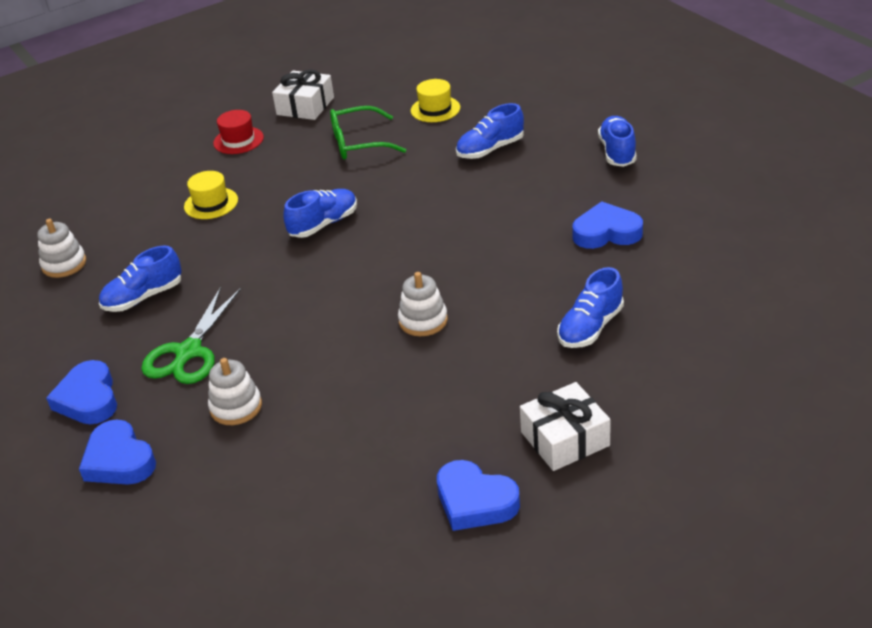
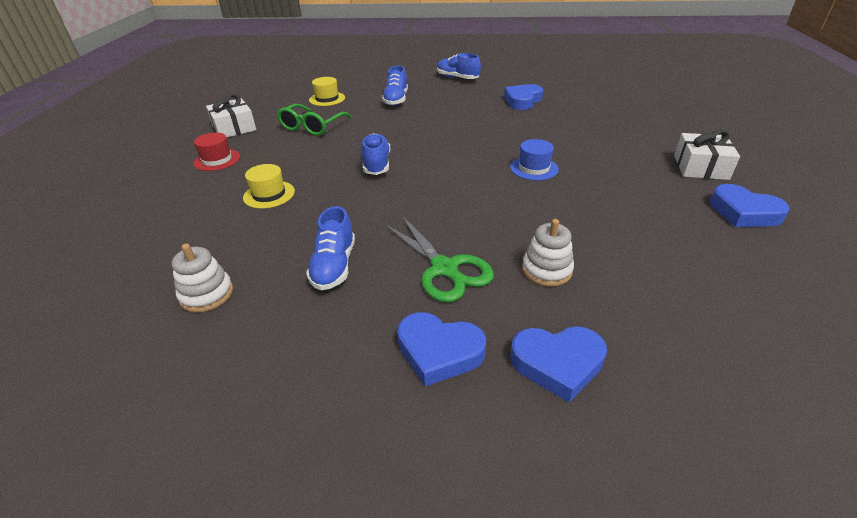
camera: 55 degrees left, 0 degrees up
white stacking toy [398,272,448,336] -> blue hat [510,139,559,180]
blue heart [437,460,520,531] -> blue heart turned 60 degrees clockwise [710,184,789,227]
blue shoe [557,267,624,348] -> none

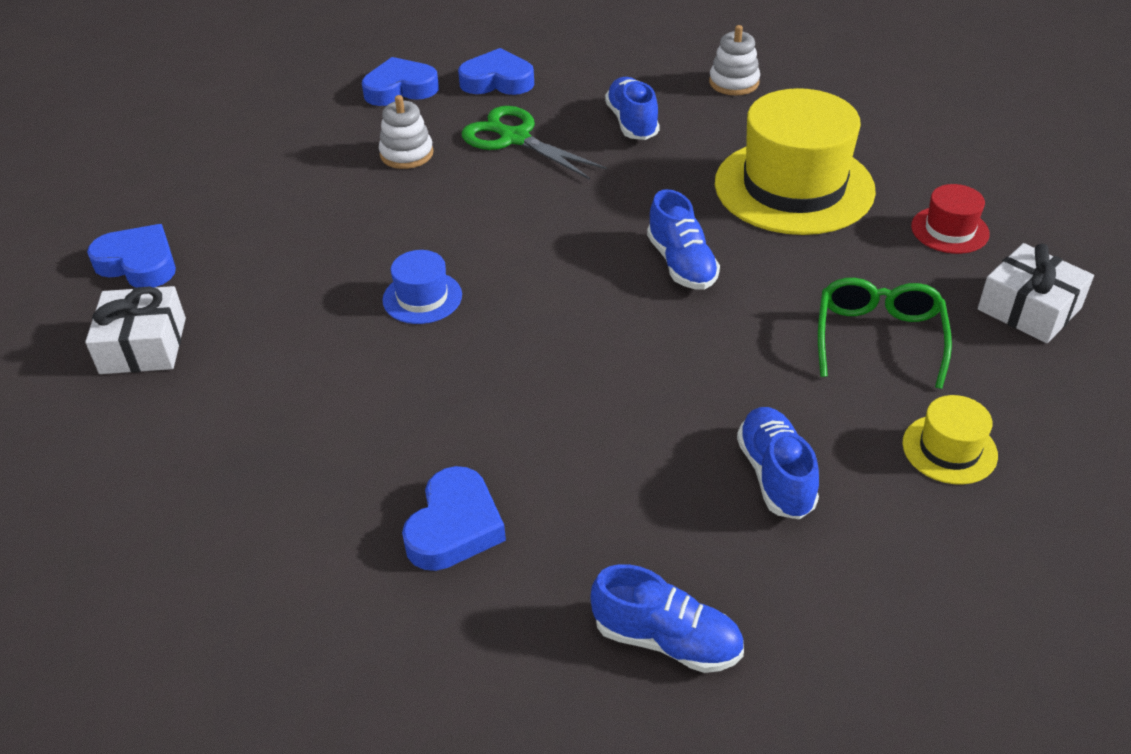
camera: 165 degrees right, 5 degrees up
yellow hat [243,164,295,209] -> yellow hat [715,88,876,235], size x2.20

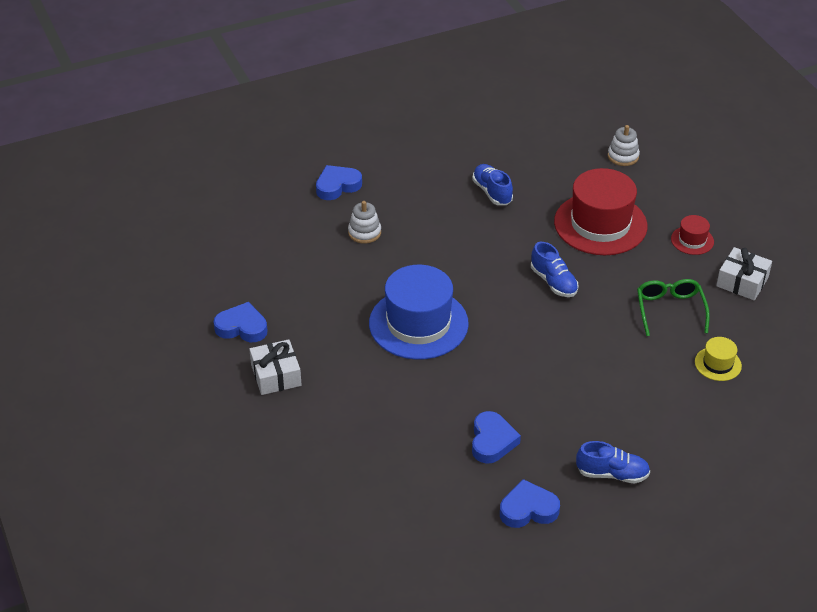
camera: 15 degrees left, 0 degrees up
blue hat [382,250,462,324] -> blue hat [369,265,469,360], size x2.20
blue heart [458,48,534,95] -> blue heart moved to [500,479,560,528]
green scissors [462,106,607,180] -> none
white stacking toy [709,25,760,95] -> white stacking toy moved to [608,125,640,166]
yellow hat [715,88,876,235] -> red hat [554,168,648,255]
blue shoe [737,407,819,519] -> none

